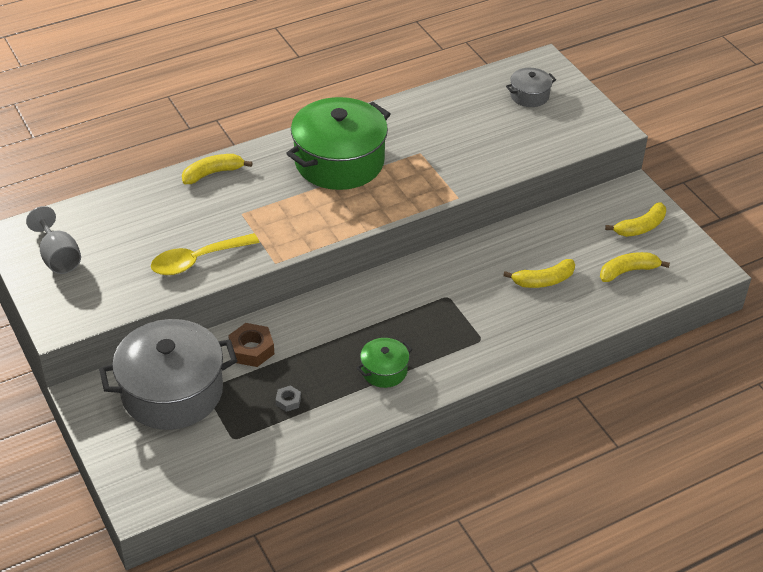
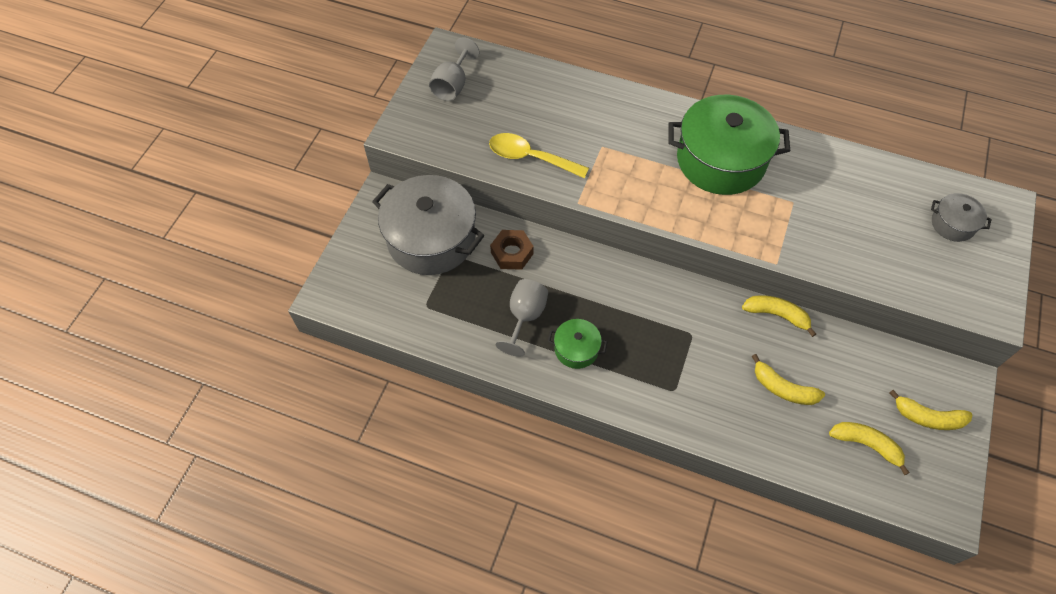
camera: 50 degrees right, 15 degrees up
yellow banana [182,154,253,184] -> yellow banana moved to [742,295,816,337]
grey nut [276,385,301,412] -> none
none -> grey goblet [496,279,548,357]

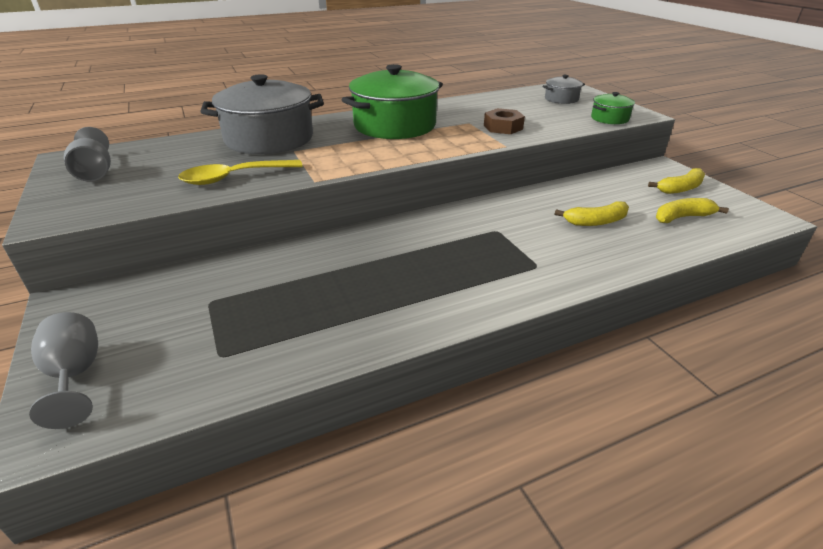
camera: 45 degrees left, 25 degrees down
grey pot [372,175,485,275] -> grey pot moved to [200,74,324,154]
brown nut [490,230,534,270] -> brown nut moved to [484,108,525,134]
grey goblet [496,279,548,357] -> grey goblet moved to [29,312,98,429]
green pot [548,319,607,369] -> green pot moved to [591,92,635,124]
yellow banana [742,295,816,337] -> none

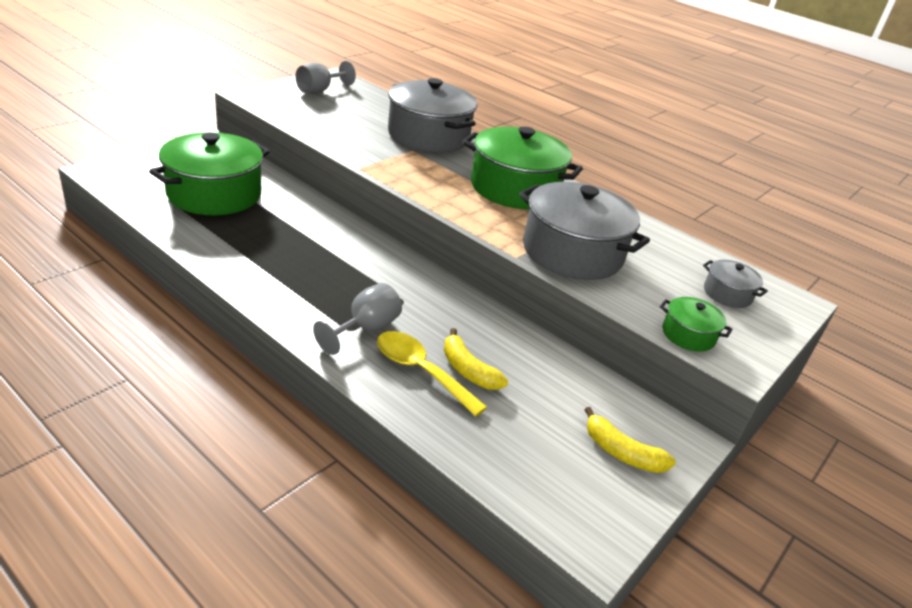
camera: 60 degrees right, 0 degrees up
grey goblet [29,312,98,429] -> grey goblet moved to [313,283,402,355]
yellow spoon [178,160,303,185] -> yellow spoon moved to [377,331,487,417]
brown nut [484,108,525,134] -> grey pot [519,182,650,280]
yellow banana [656,198,729,223] -> none
none -> green pot [149,132,270,215]

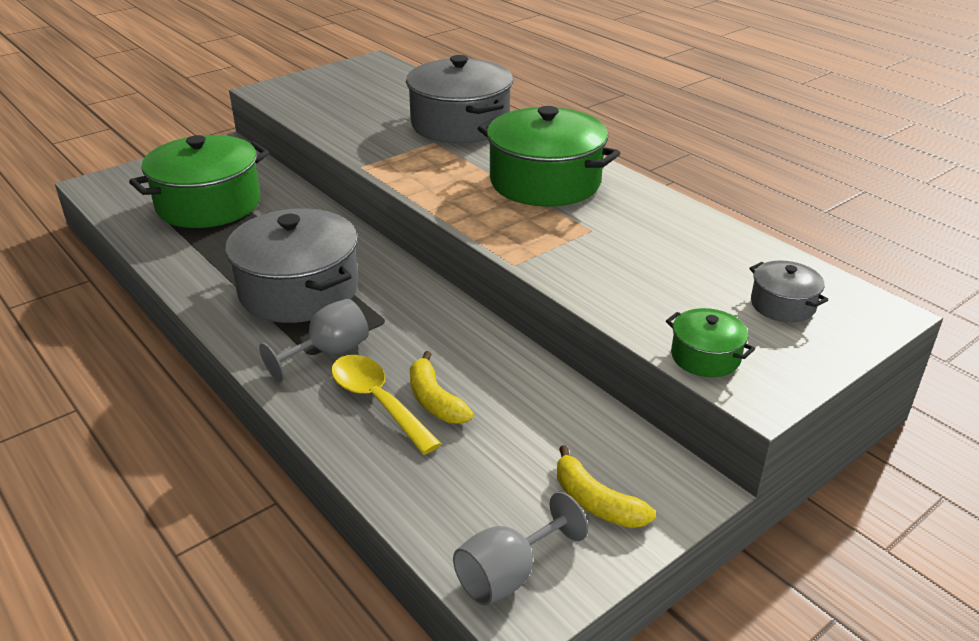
camera: 15 degrees right, 0 degrees up
grey goblet [295,61,356,94] -> grey goblet moved to [453,492,588,606]
grey pot [519,182,650,280] -> grey pot moved to [225,208,359,323]

